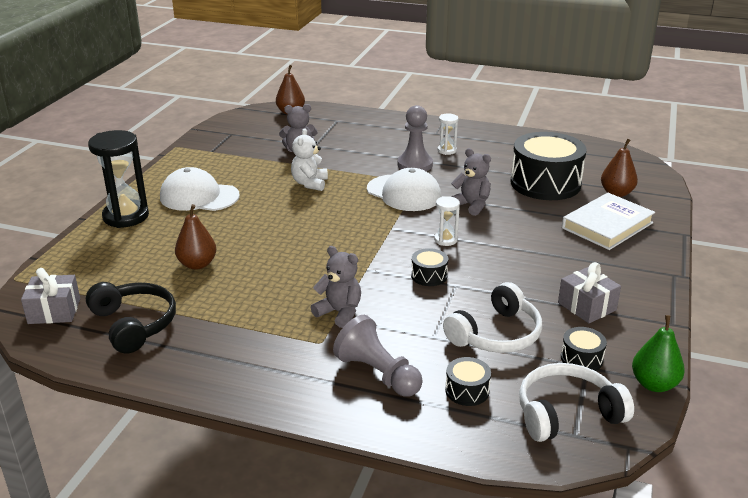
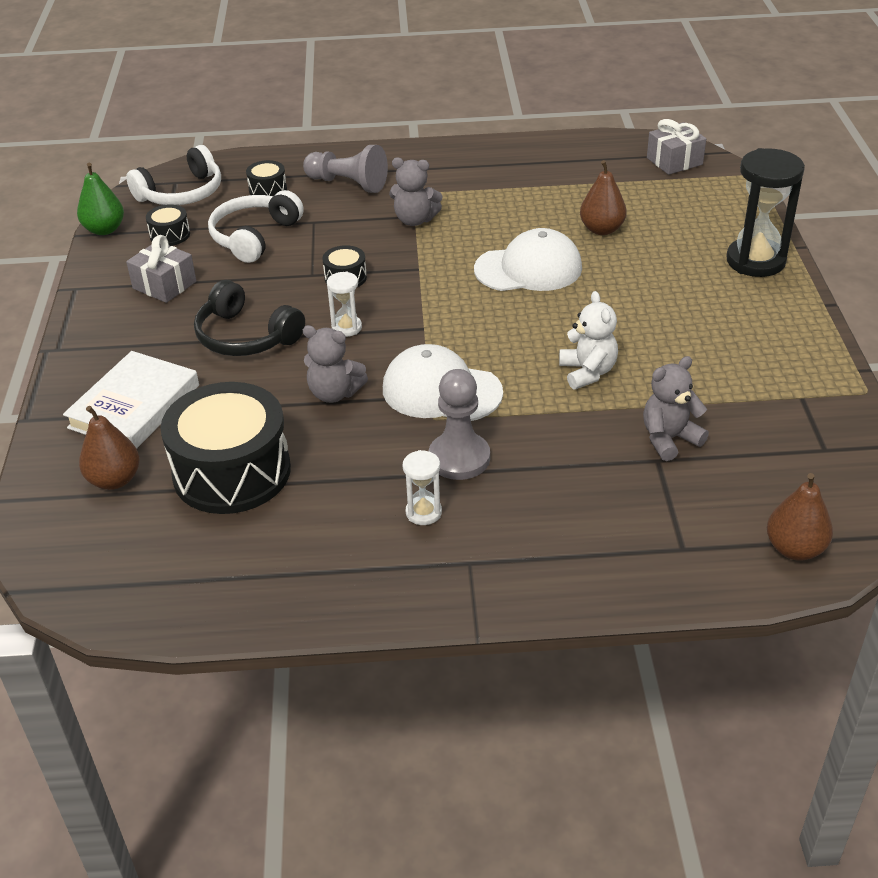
camera: 160 degrees right, 10 degrees up
black headphones [86,282,176,353] -> black headphones moved to [194,280,305,356]
white cap [160,167,240,211] -> white cap moved to [474,228,582,291]

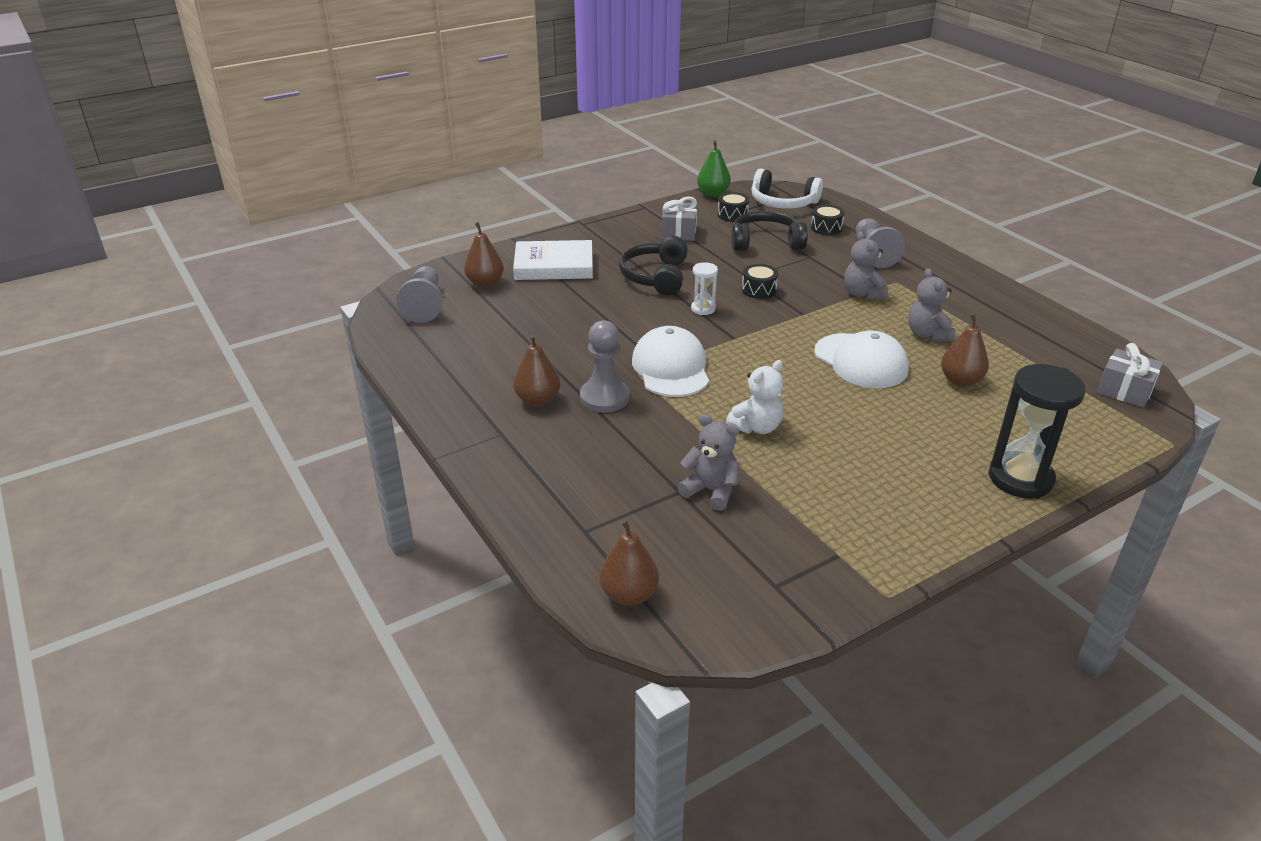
camera: 60 degrees right, 5 degrees down
black drum [160,382,291,514] -> none
white headphones [208,190,304,263] -> black headphones [731,211,808,251]
grey teddy bear [303,325,368,403] -> grey teddy bear moved to [908,268,955,341]
white hourglass [403,450,442,525] -> brown pear [513,335,560,407]
none -> grey pawn [396,266,443,323]

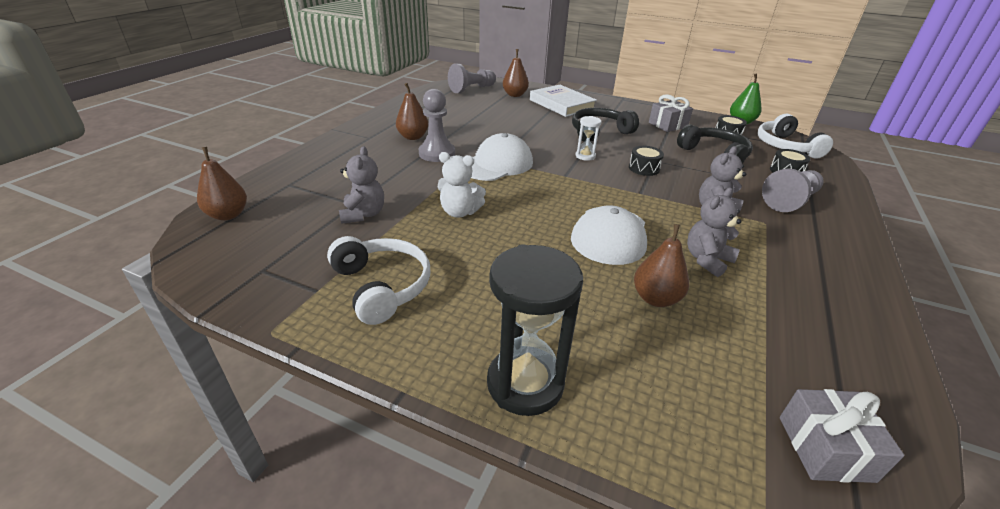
camera: 55 degrees right, 0 degrees up
none -> white headphones [327,236,431,325]

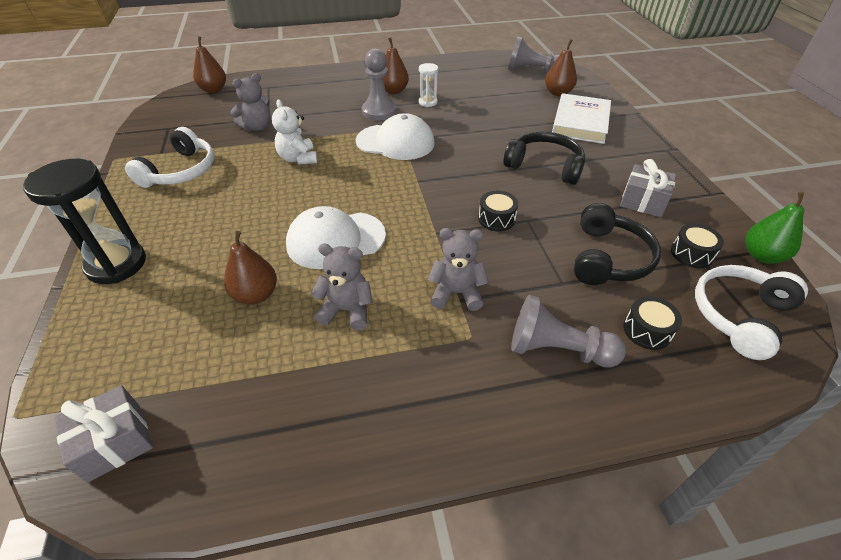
camera: 55 degrees right, 10 degrees up
white hourglass [576,116,601,161] -> white hourglass moved to [419,63,438,107]

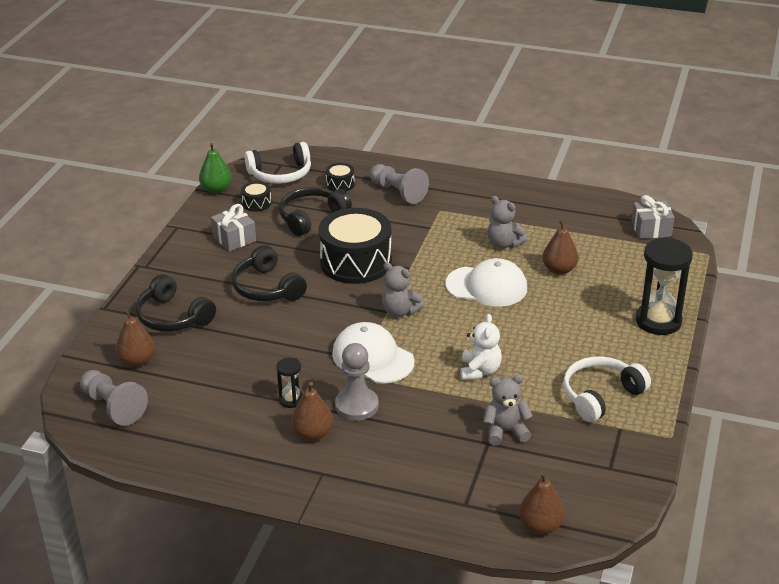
camera: 150 degrees left, 10 degrees down
white hourglass [419,63,438,107] -> black hourglass [276,357,303,408]
grey teddy bear [428,228,489,311] -> grey teddy bear moved to [382,262,425,317]
black drum [478,191,518,231] -> black drum [318,208,392,284], size x2.31
white book [552,93,611,144] -> black headphones [136,274,216,332]

